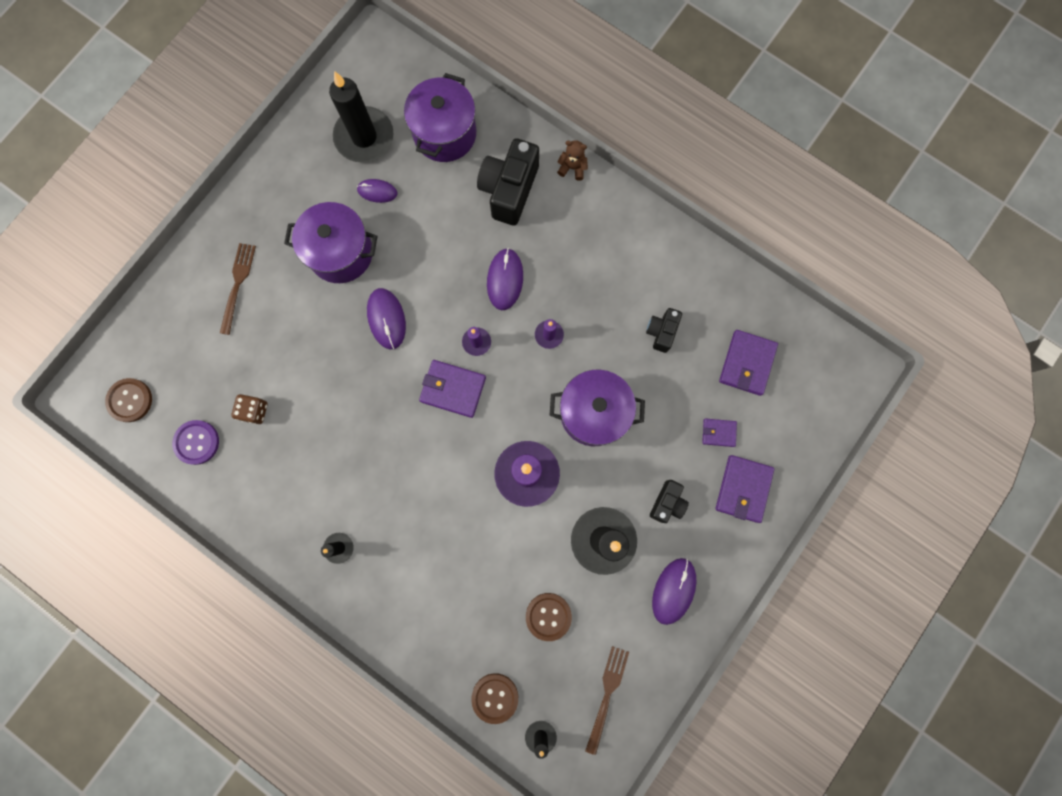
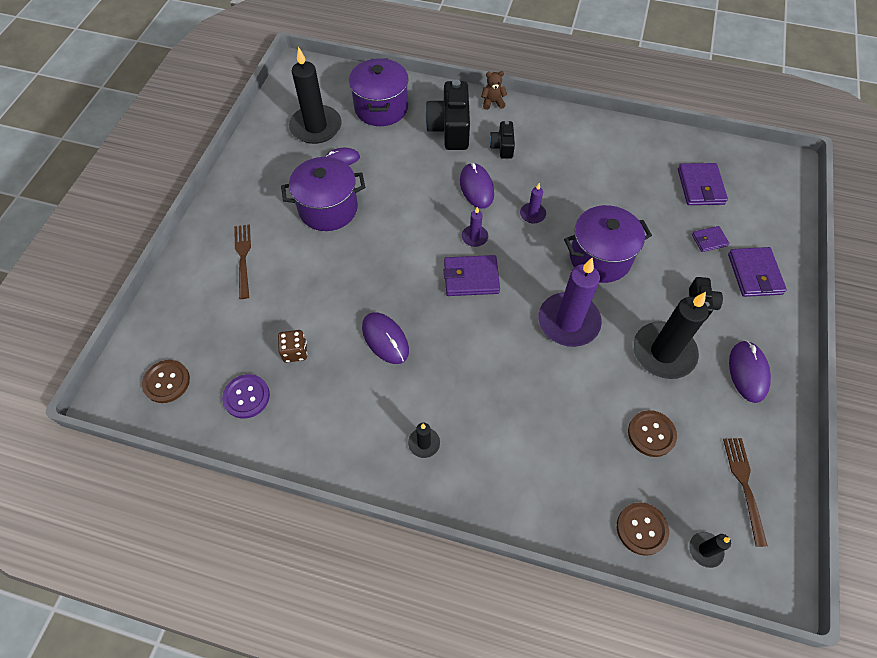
camera: 20 degrees left, 20 degrees down
purple mouse [367,288,406,349] -> purple mouse moved to [362,312,409,364]
black camera [646,308,682,353] -> black camera moved to [490,121,515,159]

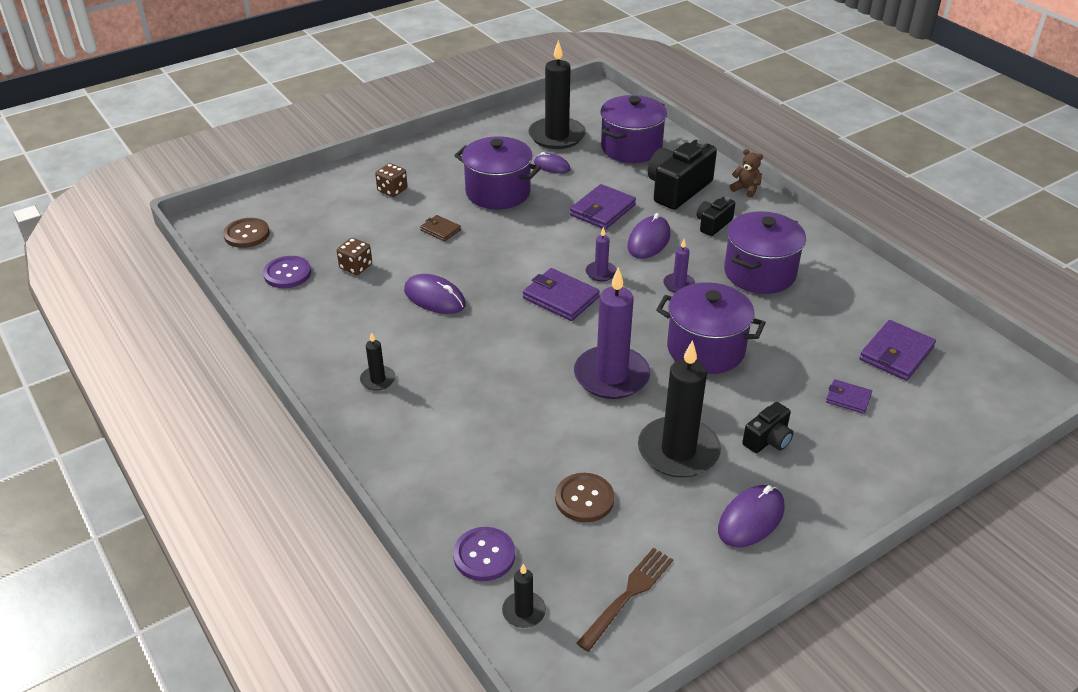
camera: 40 degrees right, 20 degrees down
brown fork [234,224,251,299] -> brown dice [375,163,407,197]
purple mouse [362,312,409,364] -> purple mouse turned 60 degrees counterclockwise [404,274,466,314]
brown button [617,503,669,556] -> purple button [453,527,515,581]
purple wallet [728,247,787,297] -> purple wallet moved to [570,184,636,230]
none -> brown wallet [420,215,461,241]
none -> purple pot [724,211,806,294]

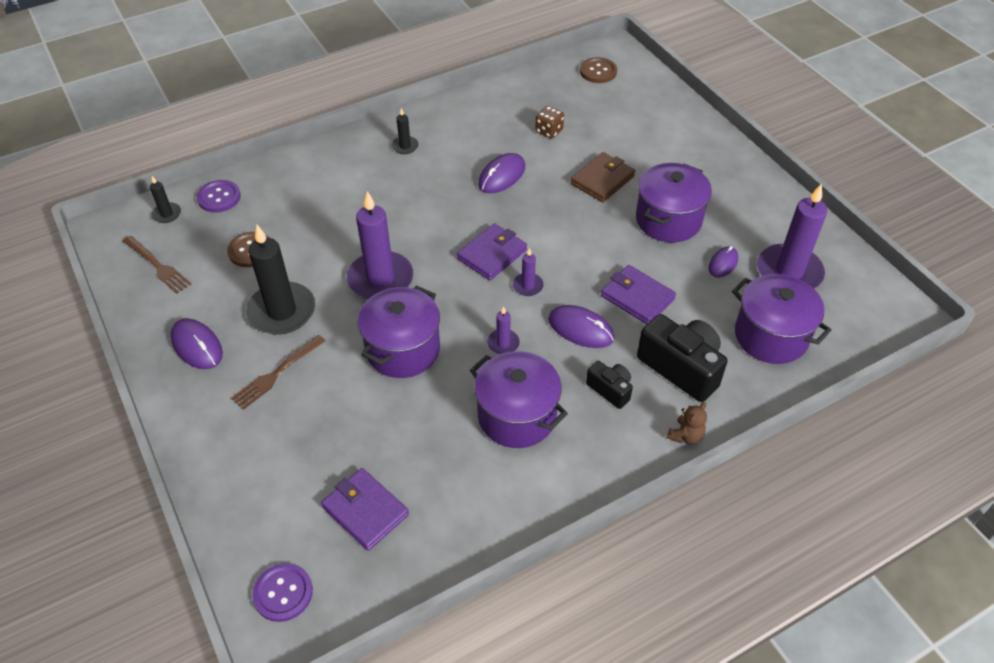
camera: 95 degrees right, 10 degrees up
purple button [263,256,311,288] -> purple button moved to [252,563,313,622]
brown dice [375,163,407,197] -> none
brown wallet [420,215,461,241] -> brown wallet [571,152,635,202], size x1.74
black candle [528,40,586,149] -> purple candle [757,184,827,289]
black camera [742,402,793,453] -> brown fork [231,335,325,410]
purple wallet [826,379,872,414] -> none

